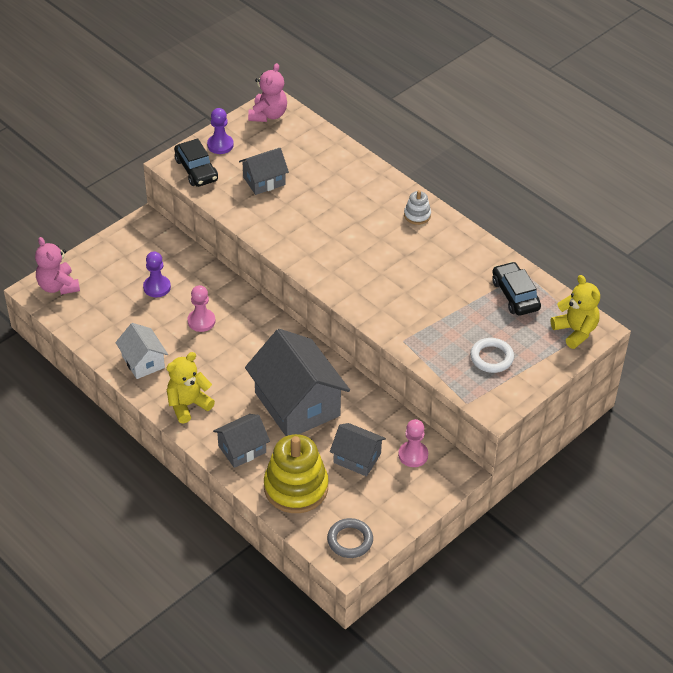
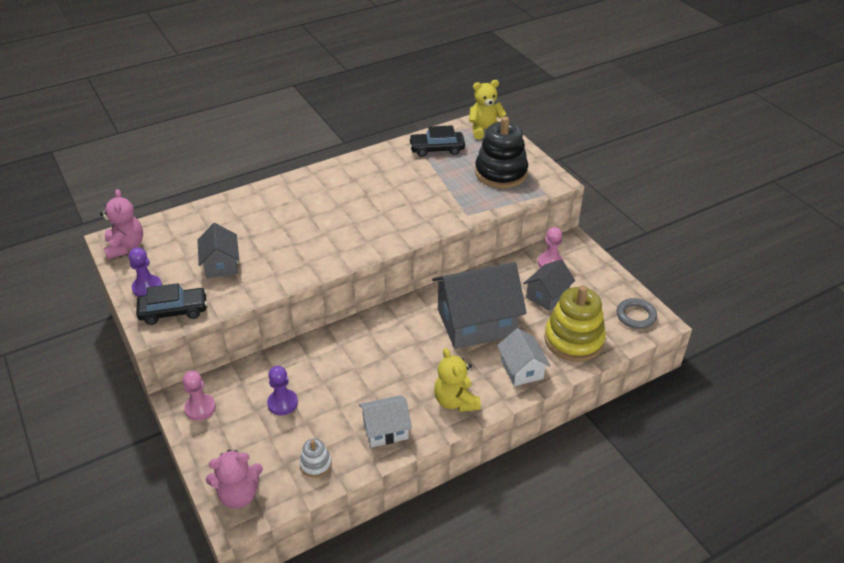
camera: 75 degrees left, 5 degrees down
pink pawn [188,285,215,332] -> pink pawn moved to [183,371,216,421]
grey house [213,414,270,468] -> white house [497,328,551,386]
pink teddy bear [248,63,287,122] -> pink teddy bear turned 45 degrees clockwise [100,189,143,259]
white stacking toy [404,190,431,225] -> white stacking toy moved to [299,438,332,478]
white ring [470,338,514,373] -> black stacking toy [475,116,528,188]

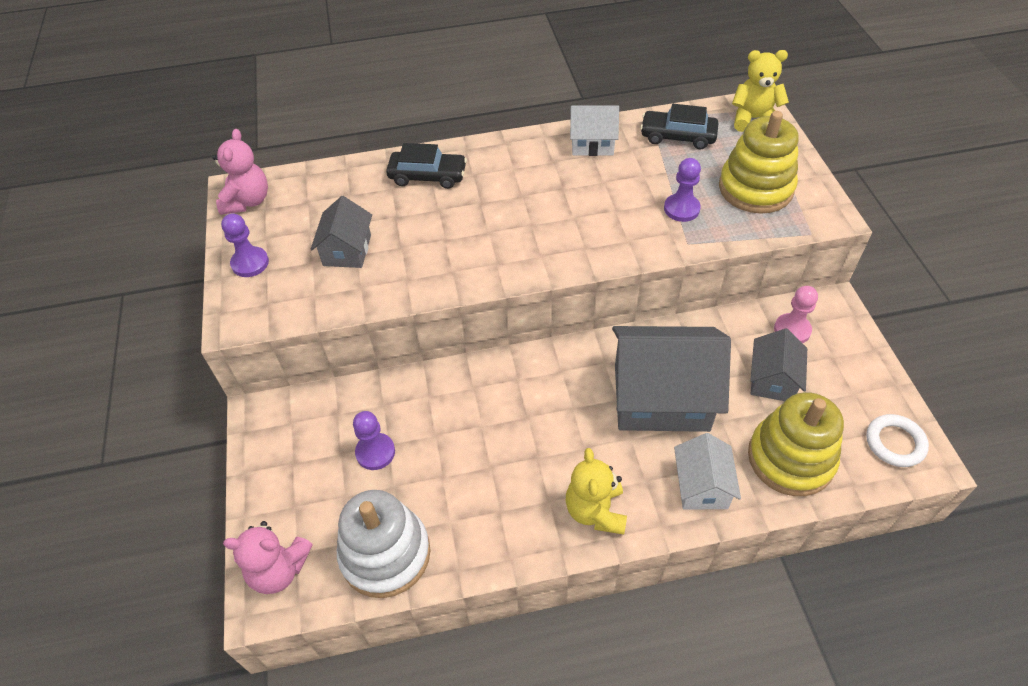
camera: 20 degrees right, 10 degrees up
black car [136,283,207,325] -> black car moved to [386,143,467,189]
pink pawn [183,371,216,421] -> none
white stacking toy [299,438,332,478] -> white stacking toy [337,490,431,598], size x2.15
white house [359,395,412,447] -> white house moved to [570,105,619,156]
black stacking toy [475,116,528,188] -> yellow stacking toy [719,111,799,214]
grey house [523,259,575,311] -> grey house turned 45 degrees counterclockwise [750,328,807,401]
grey ring [616,298,657,329] -> white ring [866,414,929,467]
none -> purple pawn [664,158,701,222]

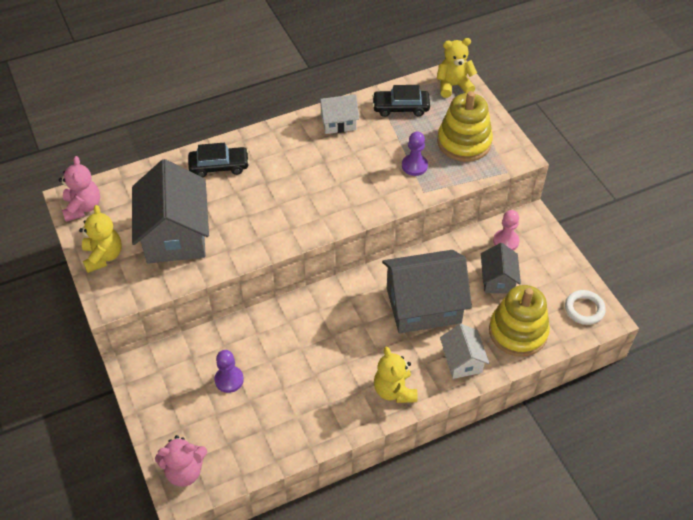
camera: 15 degrees left, 0 degrees up
purple pawn [221,213,269,277] -> yellow teddy bear [79,205,122,273]
grey house [311,196,372,268] -> grey house [132,159,209,264], size x1.90
white stacking toy [337,490,431,598] -> none

